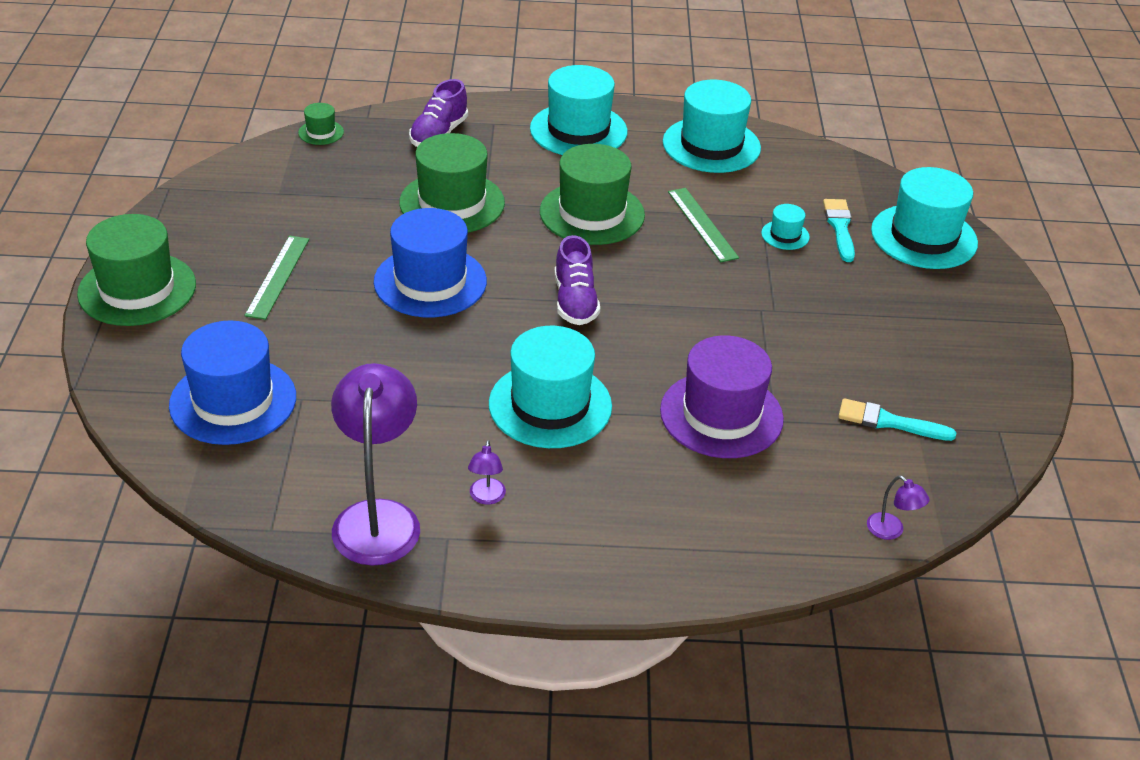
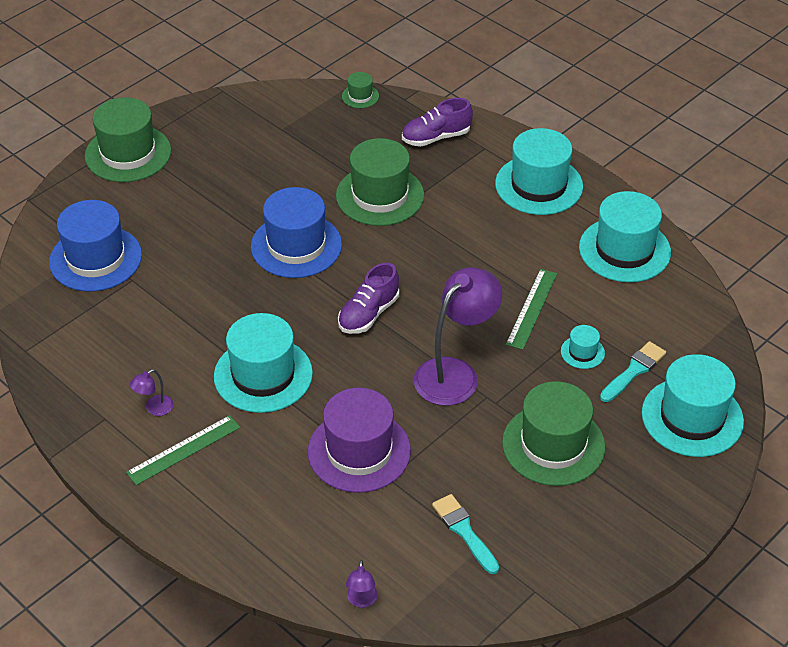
camera: 45 degrees right, 5 degrees up
green ruler [244,236,309,320] -> green ruler moved to [126,415,240,485]
purple lamp [331,363,420,566] -> purple lamp moved to [414,267,502,406]
green hat [540,144,645,245] -> green hat moved to [502,381,605,486]

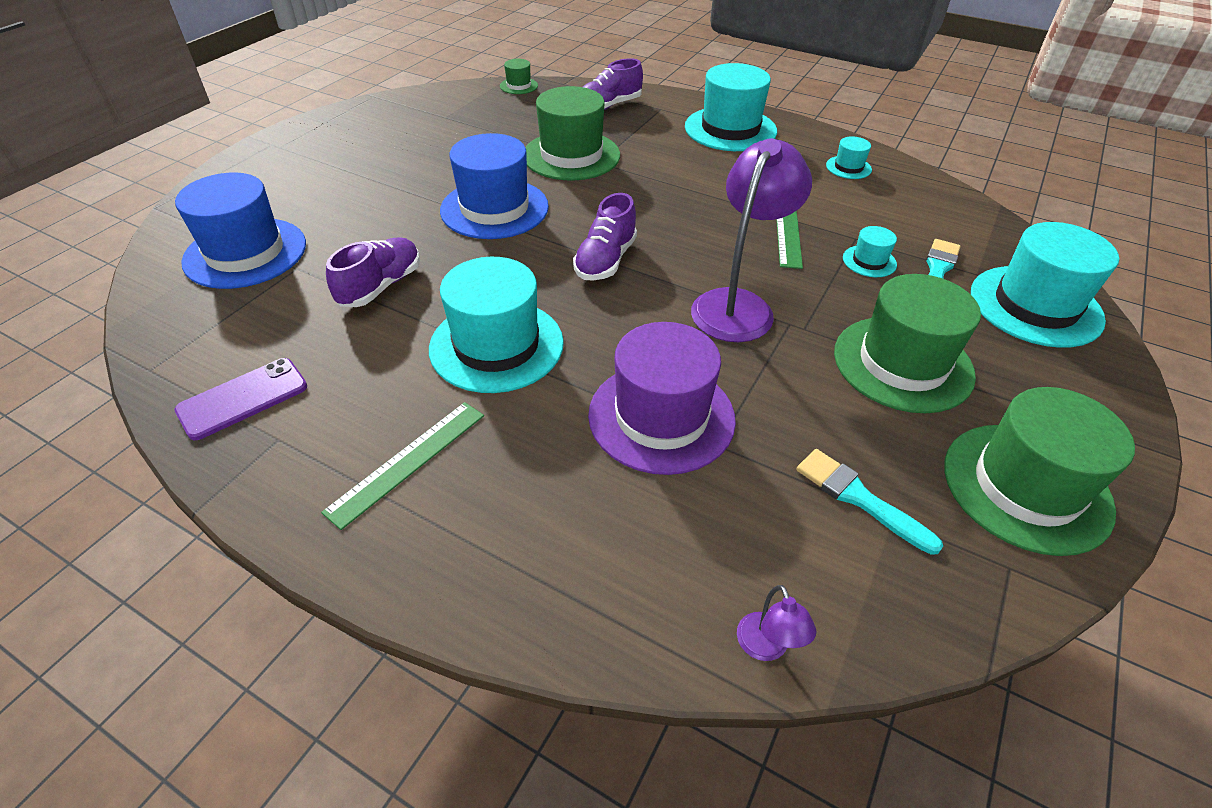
camera: 15 degrees left, 0 degrees up
green hat [85,97,171,182] -> green hat moved to [944,387,1135,556]
purple lamp [130,369,174,416] -> none
turquoise hat [579,191,671,282] -> turquoise hat [826,136,872,179], size x0.45
none -> purple phone [175,358,307,440]
none -> purple shoe [326,237,420,307]

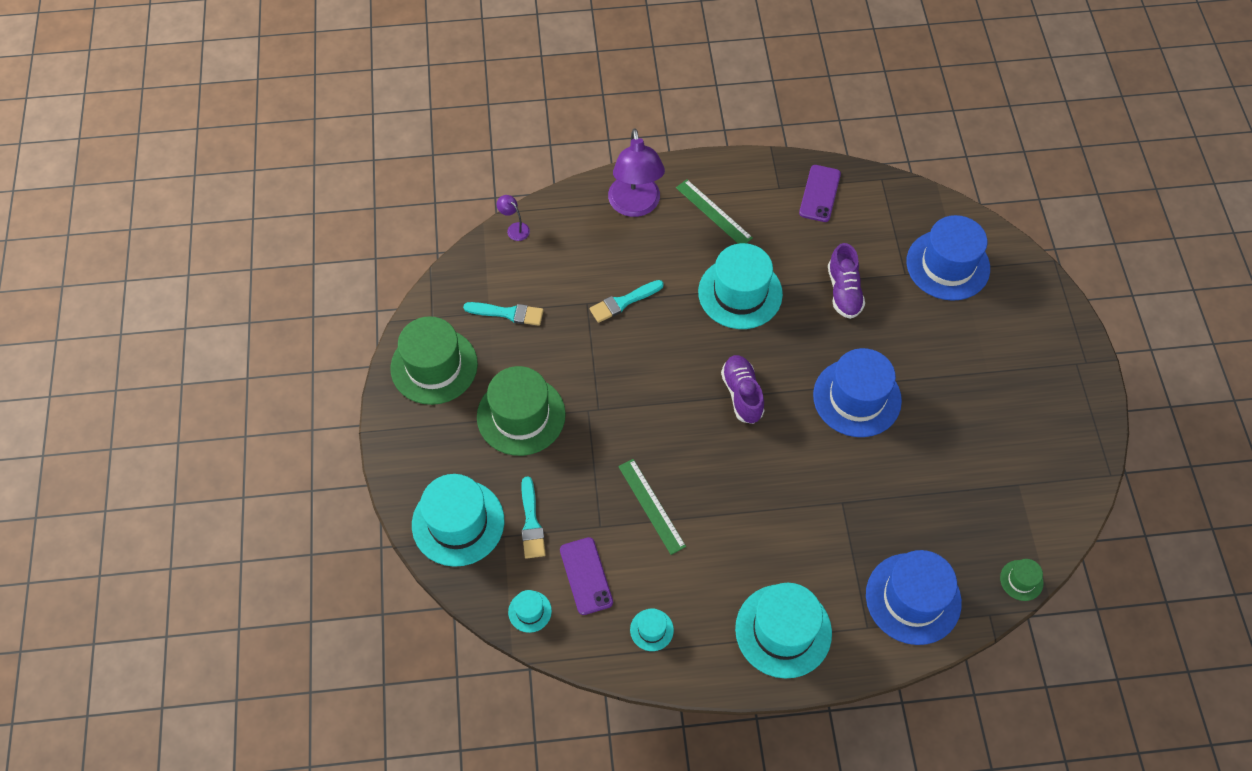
camera: 145 degrees right, 15 degrees up
green ruler [321,402,484,530] -> green ruler turned 45 degrees counterclockwise [676,179,753,244]
green hat [525,86,620,180] -> none
purple shoe [583,58,643,110] -> blue hat [866,550,962,645]
purple hat [588,322,736,475] -> turquoise brush [589,280,664,323]
purple lamp [691,138,812,342] -> purple lamp moved to [608,128,665,217]
turquoise hat [843,226,897,277] -> turquoise hat moved to [508,590,552,633]
none -> purple phone [560,537,613,615]

